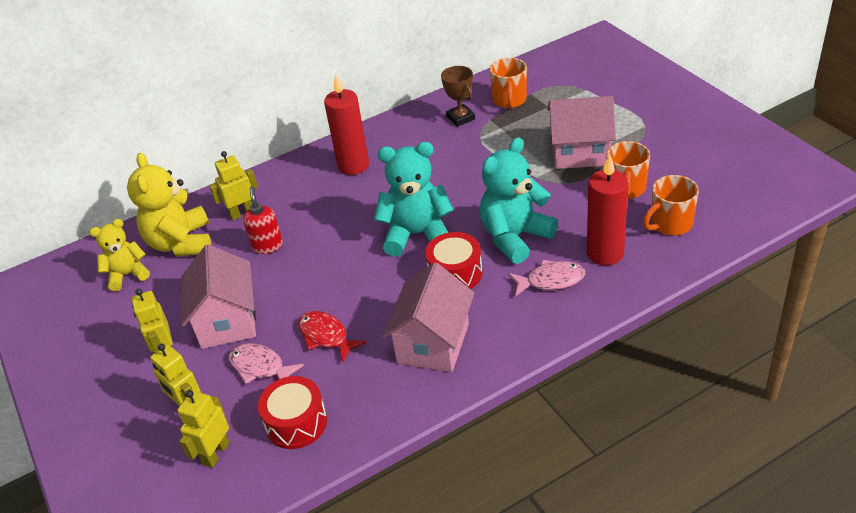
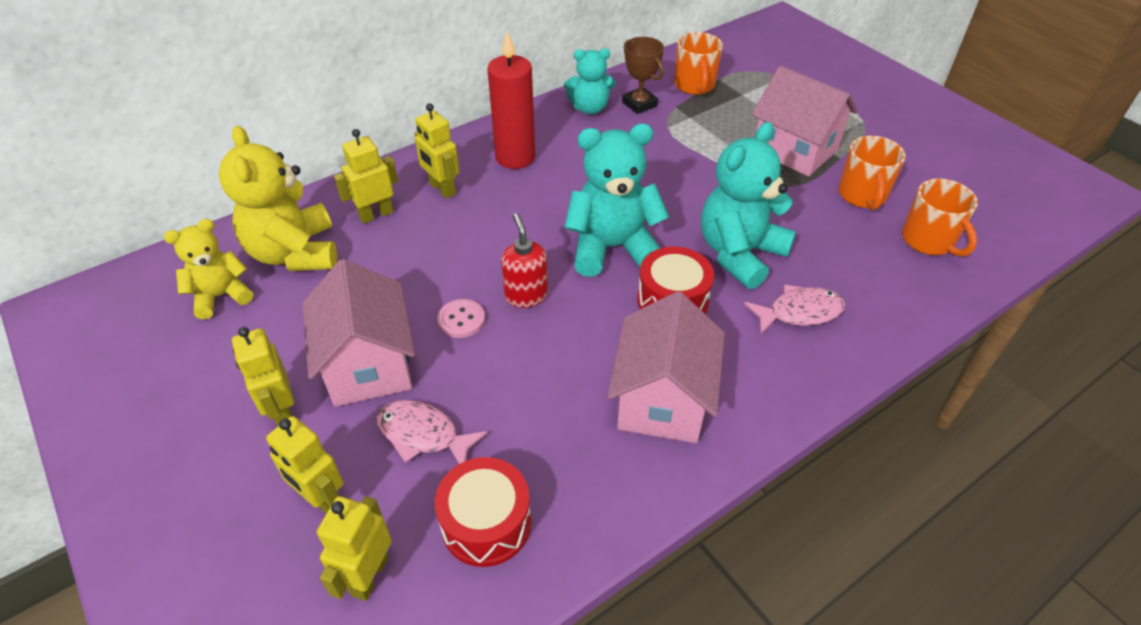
camera: 10 degrees left, 5 degrees up
red soap dispenser [243,186,283,254] -> red soap dispenser moved to [501,213,548,308]
red fish [298,311,367,363] -> none
pink house [547,96,616,169] -> pink house turned 45 degrees clockwise [752,66,858,177]
red candle [587,154,629,266] -> none
orange mug [643,175,699,236] -> orange mug turned 75 degrees counterclockwise [902,178,978,257]
none -> yellow robot [414,103,459,199]
none -> pink button [437,299,485,338]
none -> turquoise teddy bear [564,48,615,114]

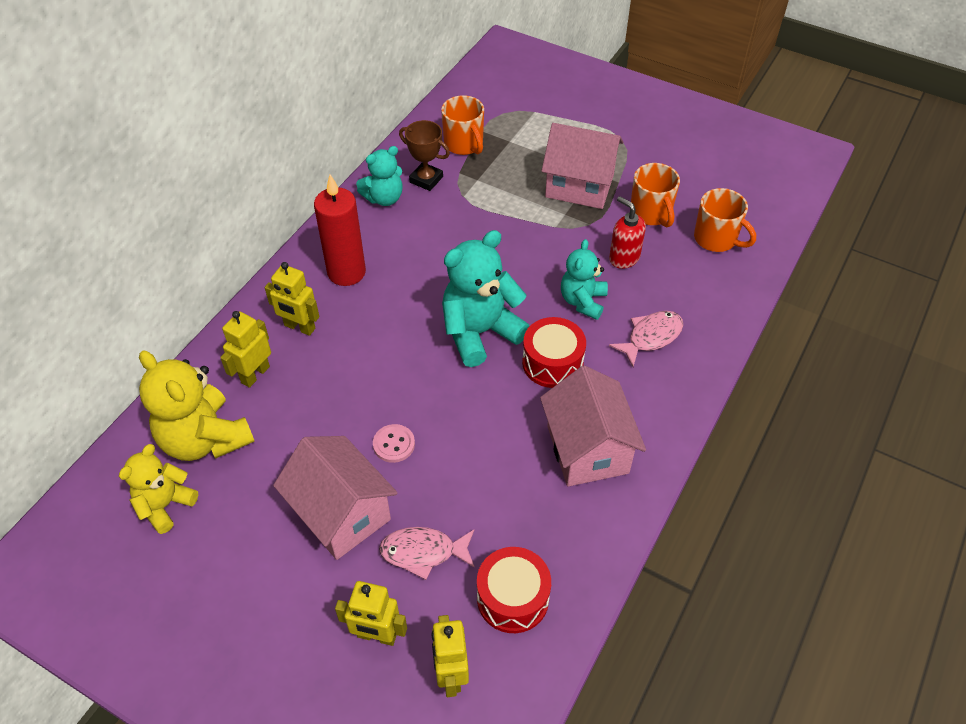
camera: 25 degrees left, 5 degrees up
yellow robot [232,327,294,426] -> none
red soap dispenser [501,213,548,308] -> red soap dispenser moved to [609,196,646,269]
turquoise teddy bear [701,122,796,290] -> turquoise teddy bear [561,239,608,320], size x0.62

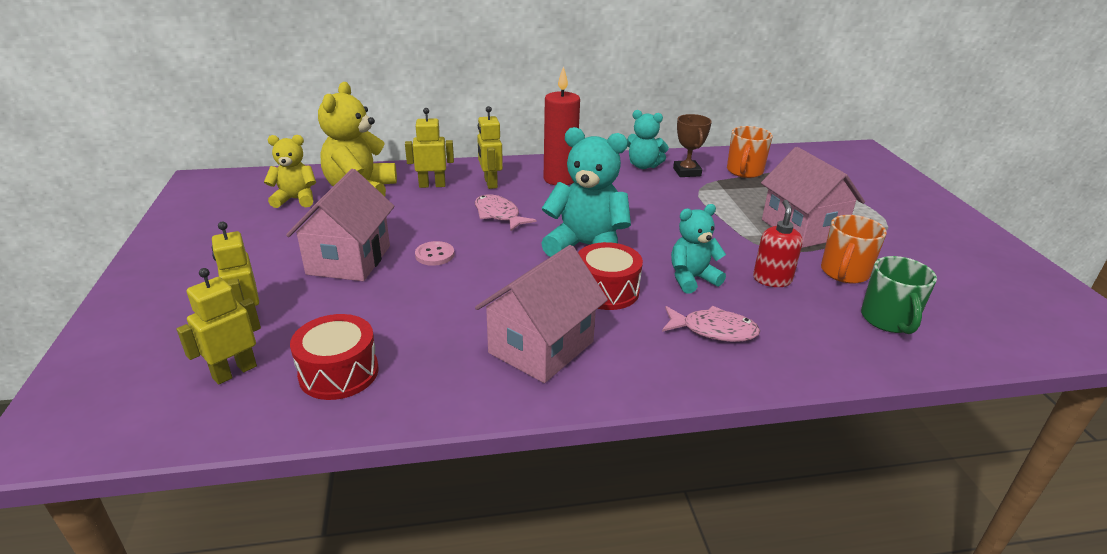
camera: 50 degrees right, 20 degrees down
pink fish [379,527,475,580] -> pink fish moved to [475,194,536,231]
orange mug [694,188,756,252] -> green mug [861,256,937,334]

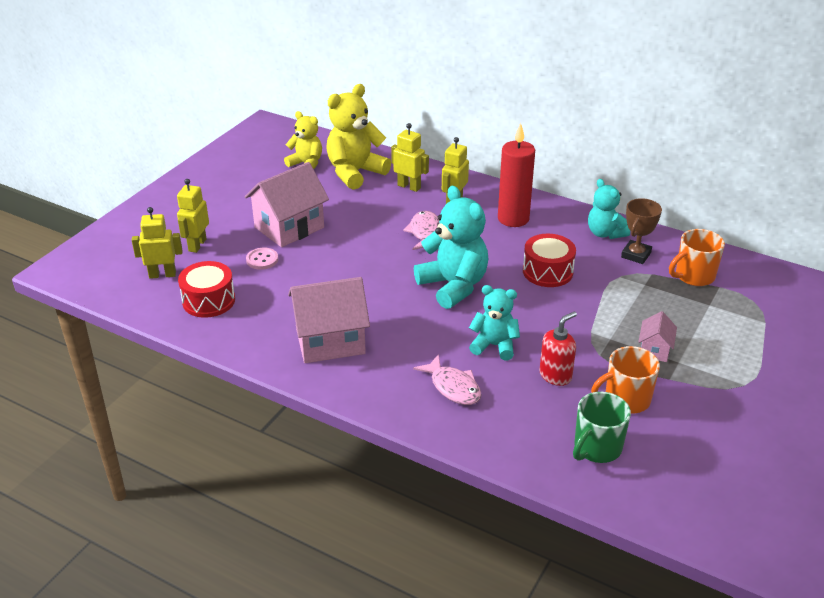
camera: 40 degrees right, 5 degrees up
pink button [415,241,454,266] -> pink button moved to [246,248,278,270]
red drum [578,242,643,310] -> red drum moved to [523,234,576,287]
pink house [761,147,865,248] -> pink house [638,311,677,362], size x0.49

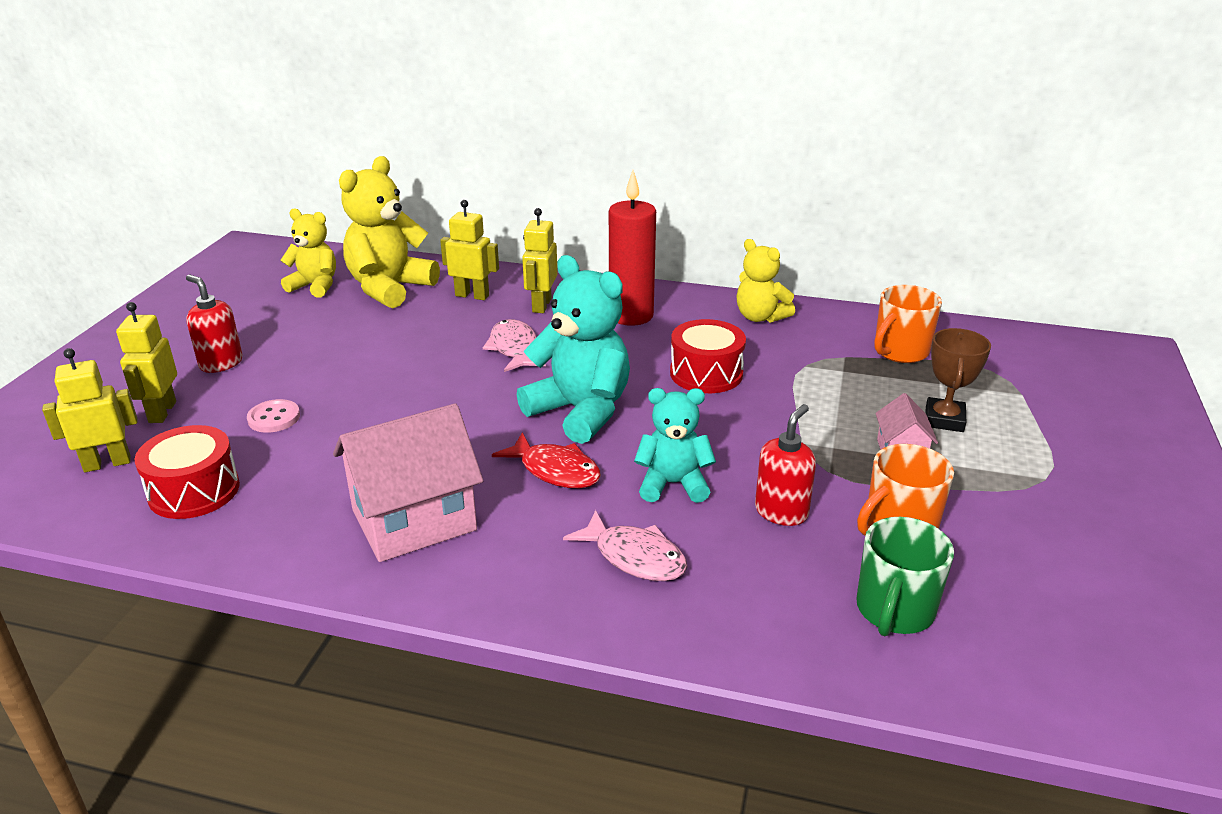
camera: 15 degrees left, 5 degrees down
pink house [245,162,329,247] -> none
turquoise teddy bear [588,179,630,239] -> yellow teddy bear [736,239,795,323]
brown trophy [621,198,662,264] -> brown trophy moved to [926,328,991,432]
none -> red soap dispenser [186,275,243,373]
none -> red fish [492,432,601,488]

